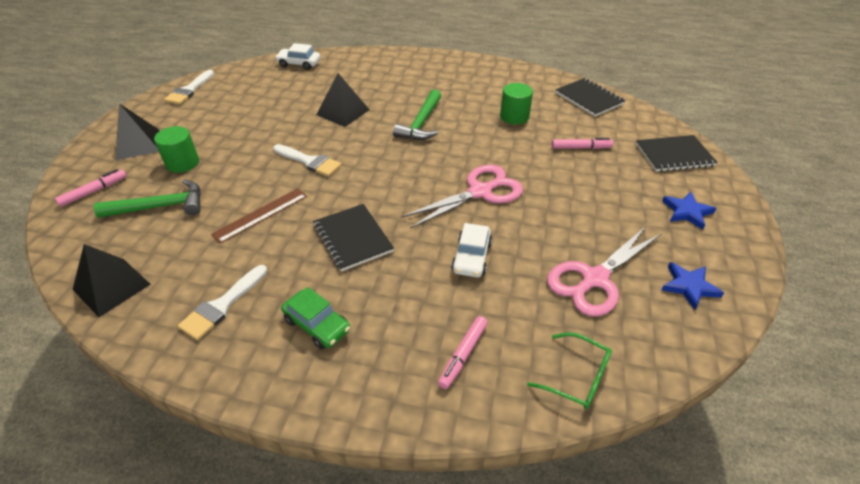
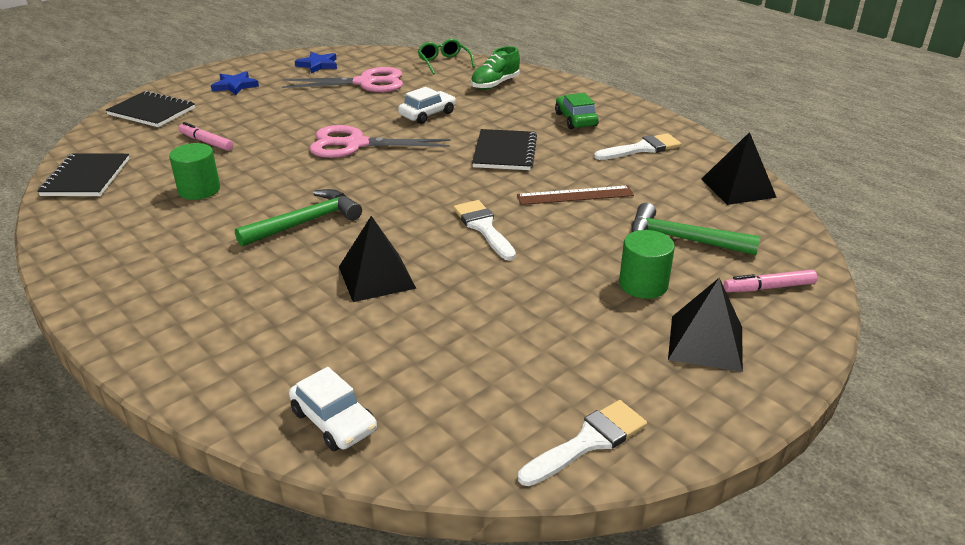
camera: 145 degrees left, 10 degrees down
pink marker [438,316,488,389] -> green shoe [471,46,520,90]

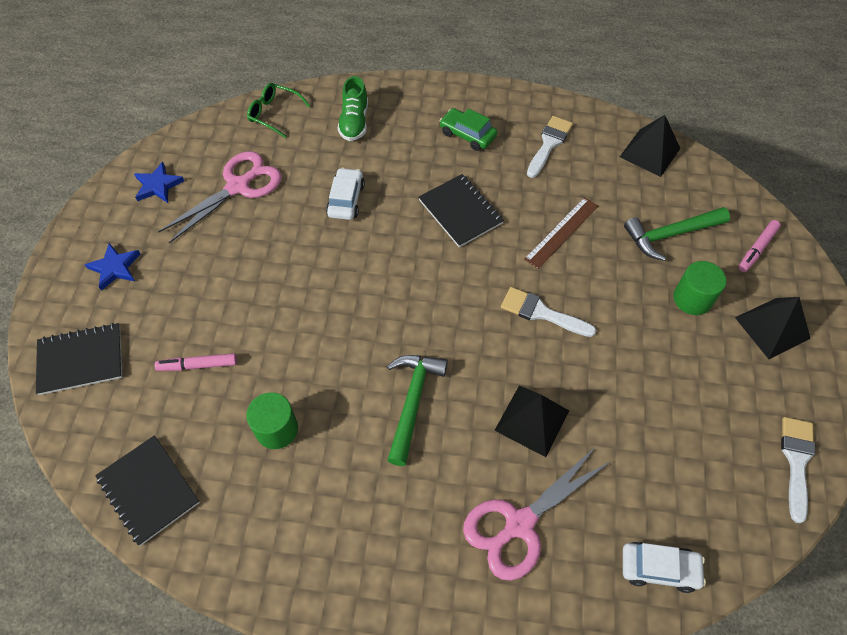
camera: 40 degrees left, 25 degrees up
pink scissors [309,125,451,158] -> pink scissors moved to [463,448,611,581]

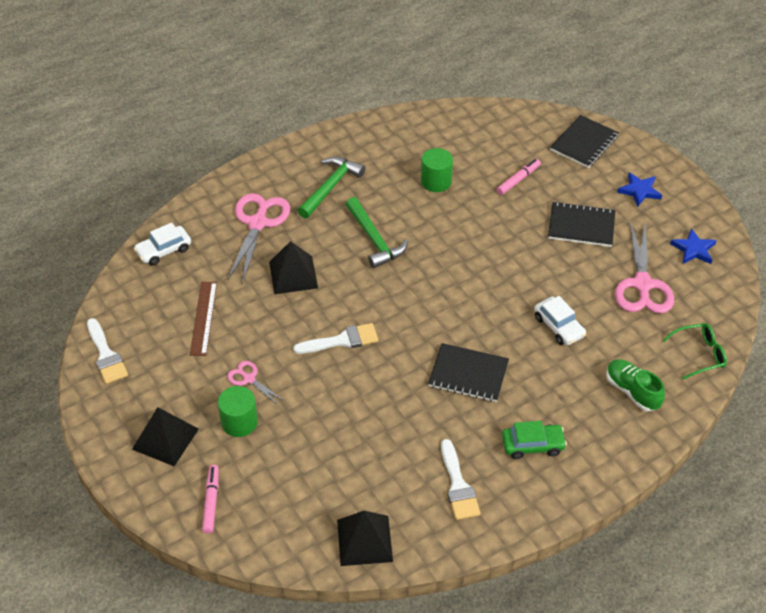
camera: 140 degrees right, 10 degrees down
black notebook [95,435,200,546] -> black notebook moved to [548,202,615,247]
brown ruler [524,197,598,269] -> brown ruler moved to [190,282,217,356]
green hammer [624,207,730,261] -> green hammer moved to [297,157,365,219]
none -> pink scissors [227,361,285,406]

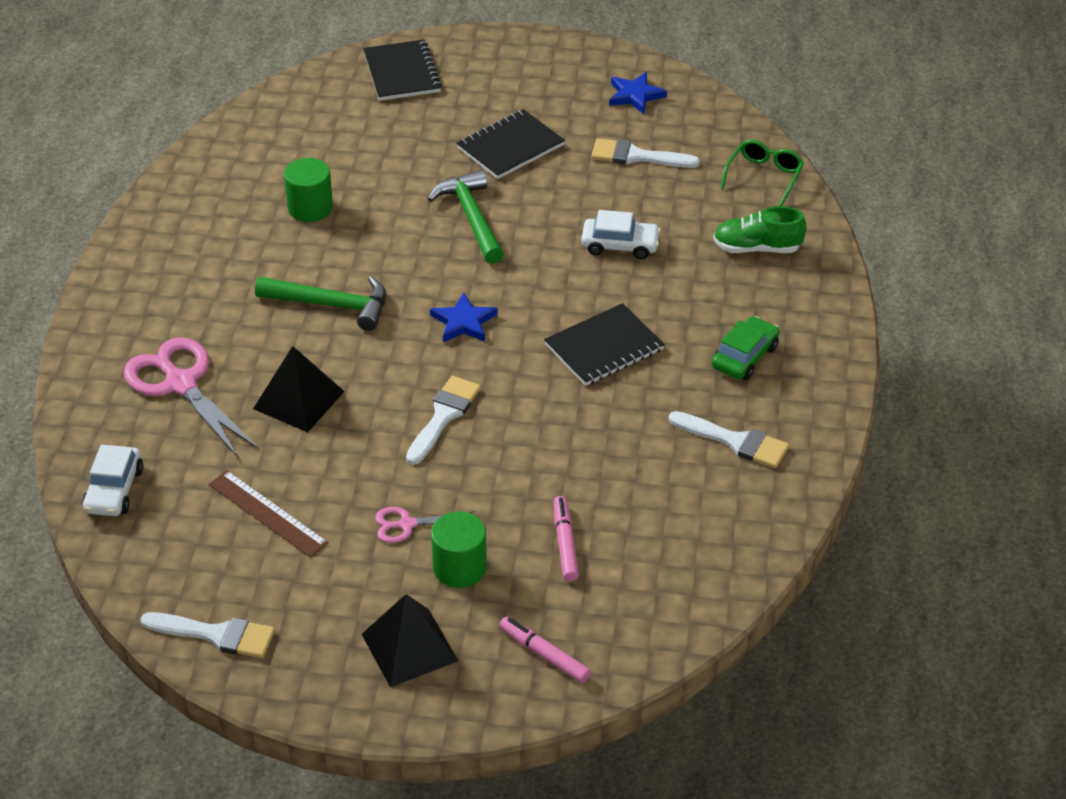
camera: 50 degrees left, 5 degrees down
green hammer [297,157,365,219] -> green hammer moved to [428,170,504,264]
black pyramid [337,511,393,566] -> none
pink marker [497,159,541,195] -> pink marker moved to [554,496,579,581]
pink scissors [615,222,674,314] -> white brush [591,138,700,168]
blue star [617,173,662,207] -> blue star moved to [430,292,498,342]

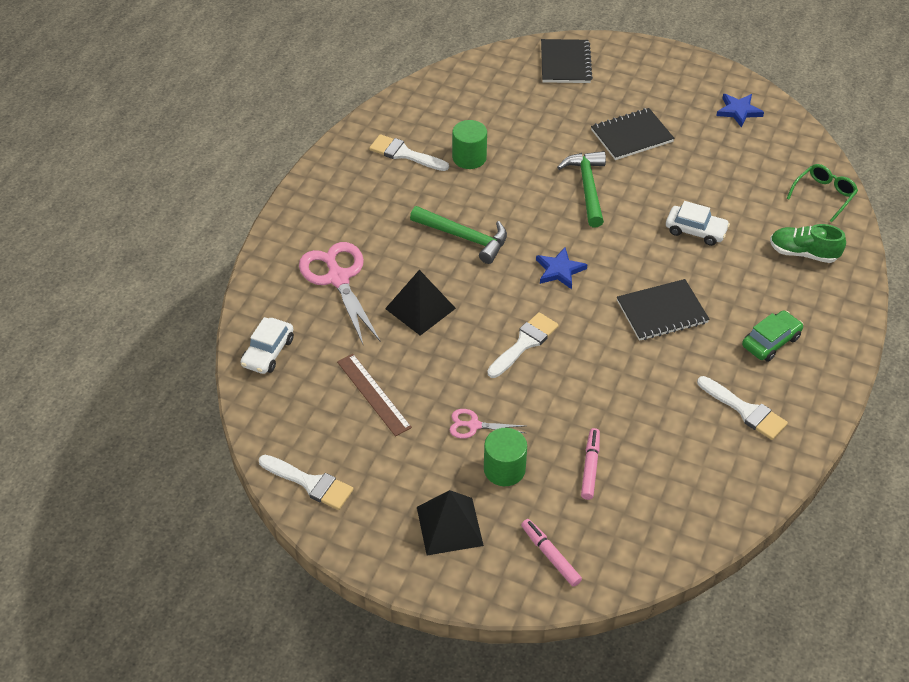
camera: 15 degrees right, 5 degrees up
white brush [591,138,700,168] -> white brush moved to [369,134,449,171]

